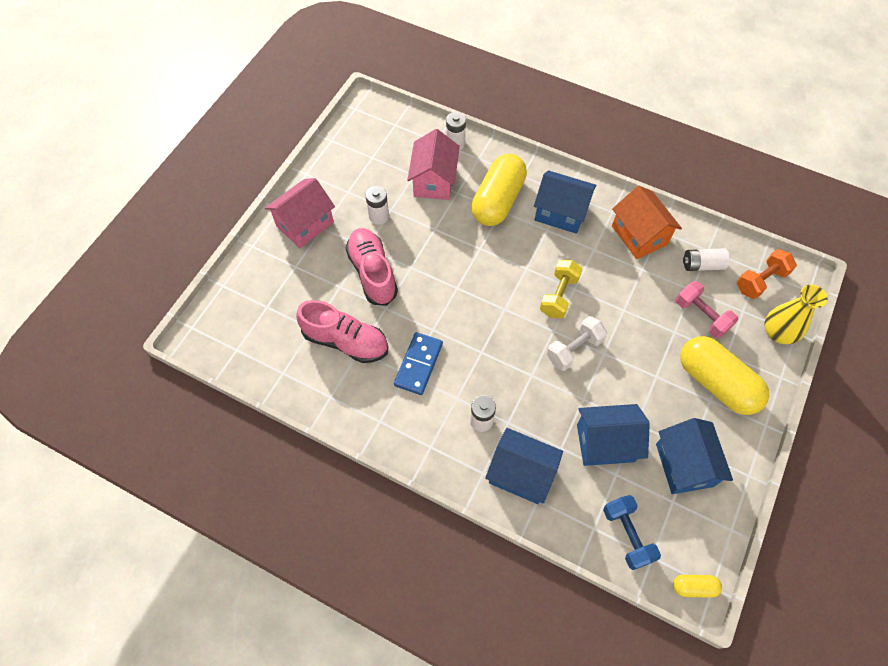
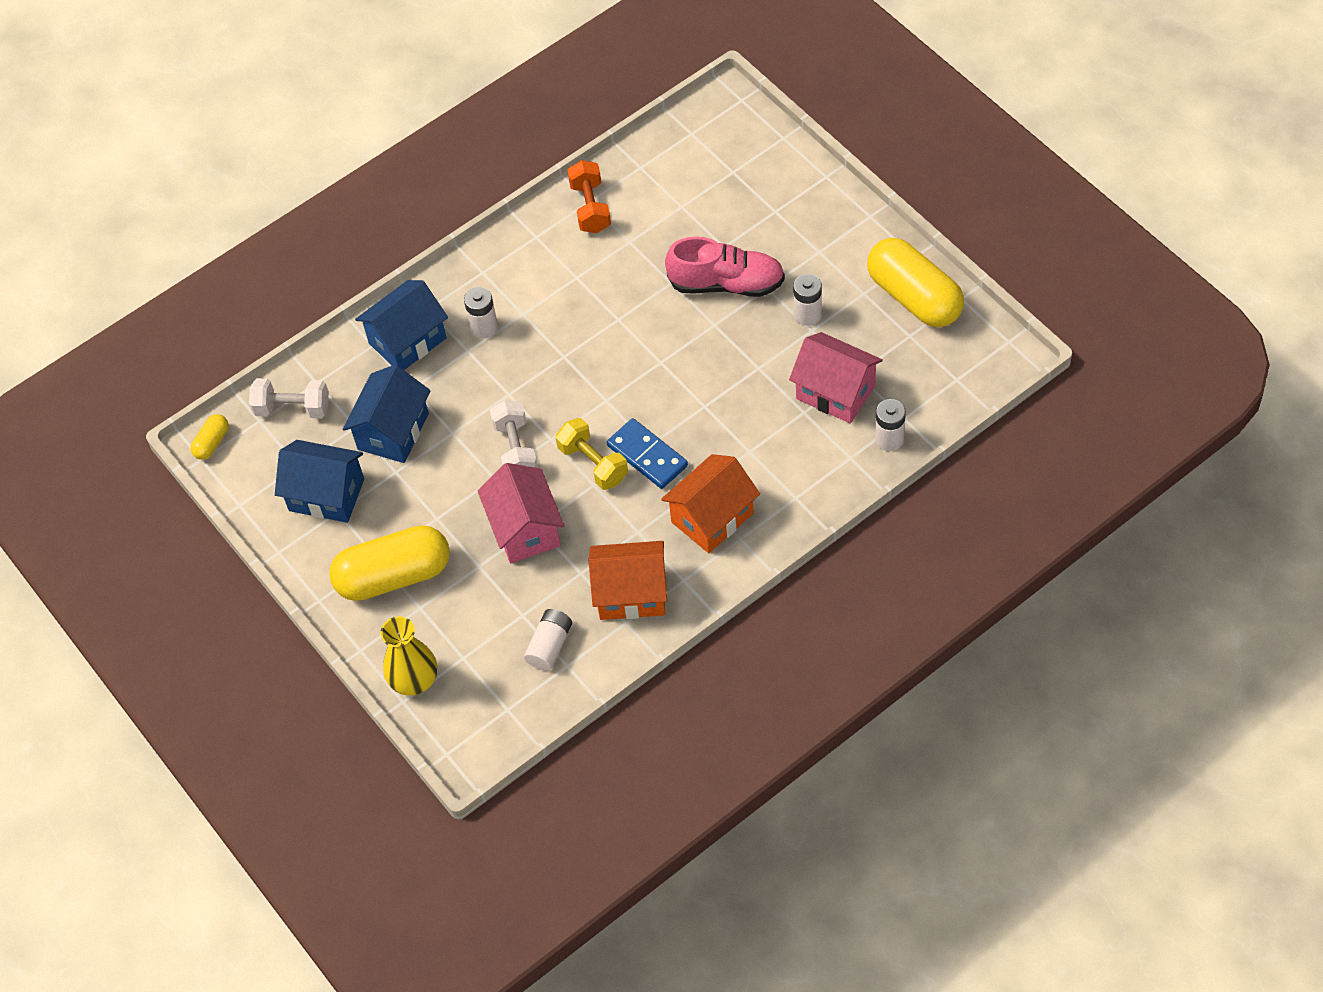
camera: 120 degrees right, 5 degrees down
pink house [265,178,335,248] -> pink house moved to [478,463,564,563]
pink shoe [296,300,388,363] -> none
blue domino [394,332,443,395] -> blue domino moved to [607,418,688,489]
yellow capsule [471,154,527,226] -> yellow capsule moved to [867,238,964,327]
blue house [534,170,596,234] -> orange house [661,454,760,553]
blue dumbbell [603,495,661,570] -> white dumbbell [249,378,329,418]
pink dumbbell [676,281,738,338] -> none
orange dumbbell [737,249,797,299] -> orange dumbbell moved to [567,160,611,233]

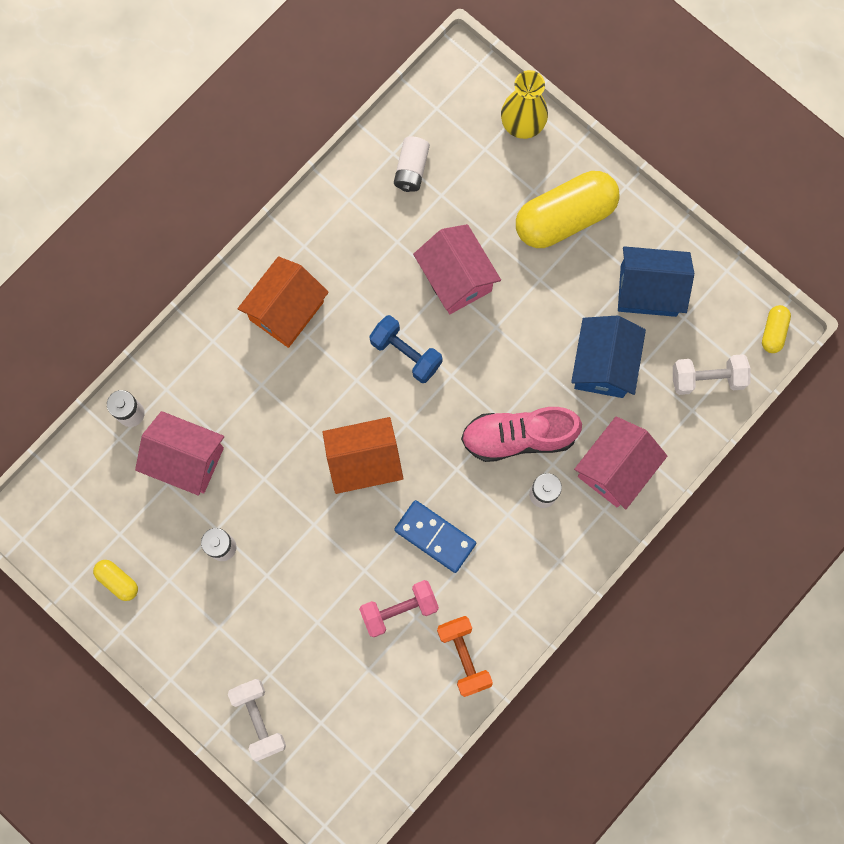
camera: 165 degrees right, 20 degrees up
blue house [355,280,448,370] -> pink house [574,416,667,509]
white dumbbell [490,400,538,468] -> white dumbbell moved to [228,679,286,762]
yellow dumbbell [556,418,628,490] -> blue dumbbell [369,315,443,383]
orange house [589,541,667,620] -> orange house moved to [322,417,403,494]
blue domino [607,418,688,489] -> blue domino moved to [394,500,476,573]
pink shoe [665,237,785,297] -> pink shoe moved to [461,407,582,462]
yellow capsule [867,238,964,327] -> yellow capsule [93,560,138,601], size x0.44
none -> pink dumbbell [359,580,439,637]

